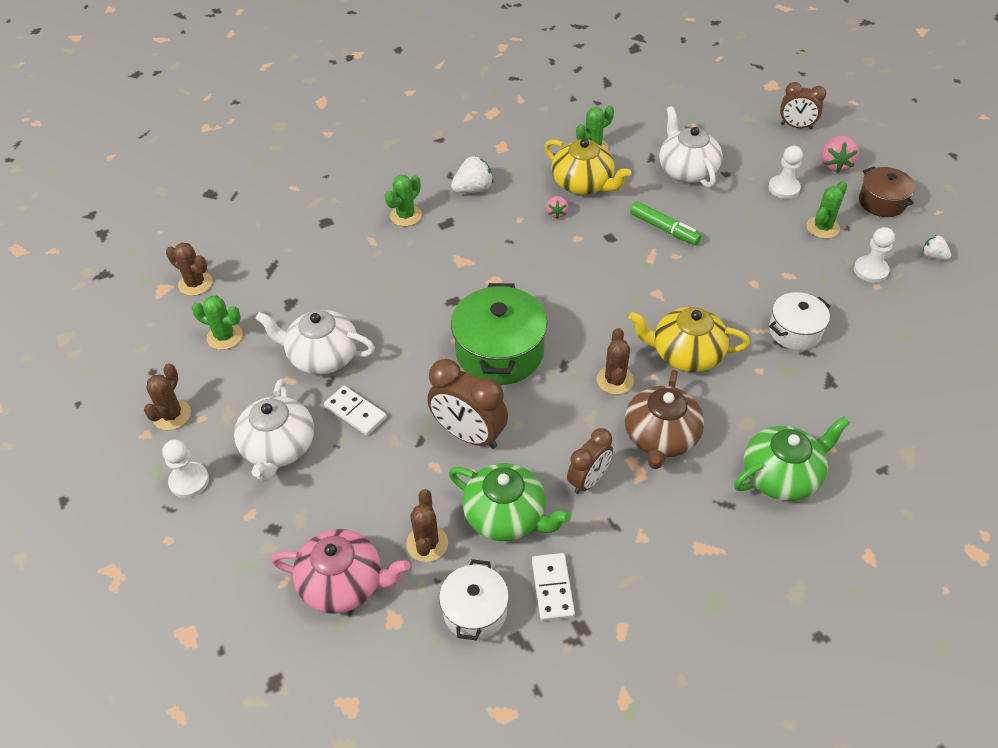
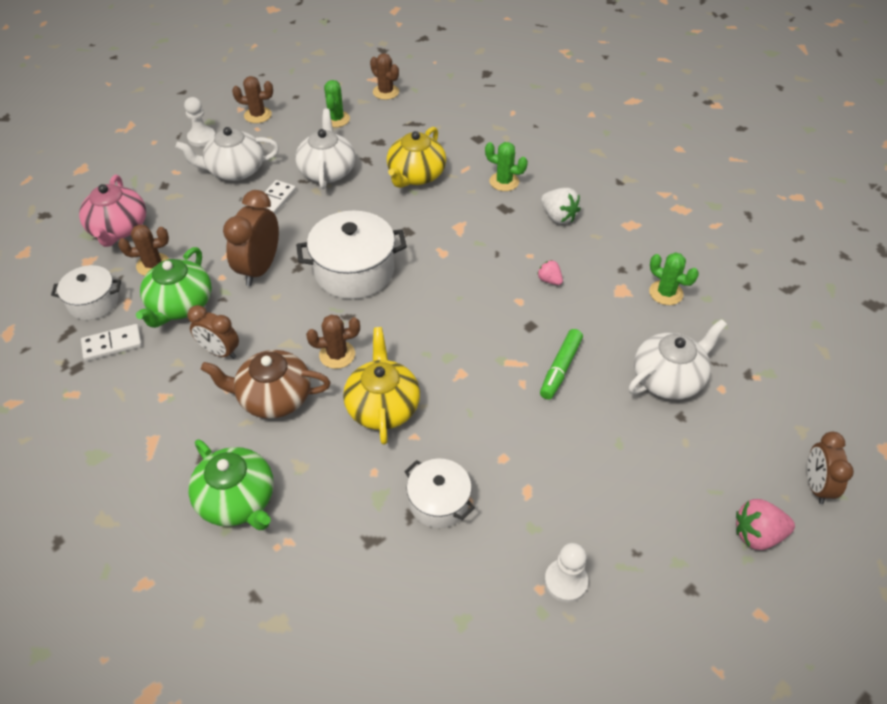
camera: 75 degrees right, 0 degrees up
brown cactus [166,243,212,296] -> brown cactus turned 60 degrees counterclockwise [370,53,399,100]
green pot [451,283,548,385] -> white pot [296,211,407,299]
yellow teapot [544,139,631,195] -> yellow teapot moved to [387,127,446,188]
pink strawberry [546,196,569,219] -> pink strawberry turned 60 degrees clockwise [537,260,563,285]
white pawn [768,146,803,199] -> none
green cactus [806,181,847,239] -> none
brown pot [859,166,915,217] -> none
white strawberry [923,235,951,260] -> none

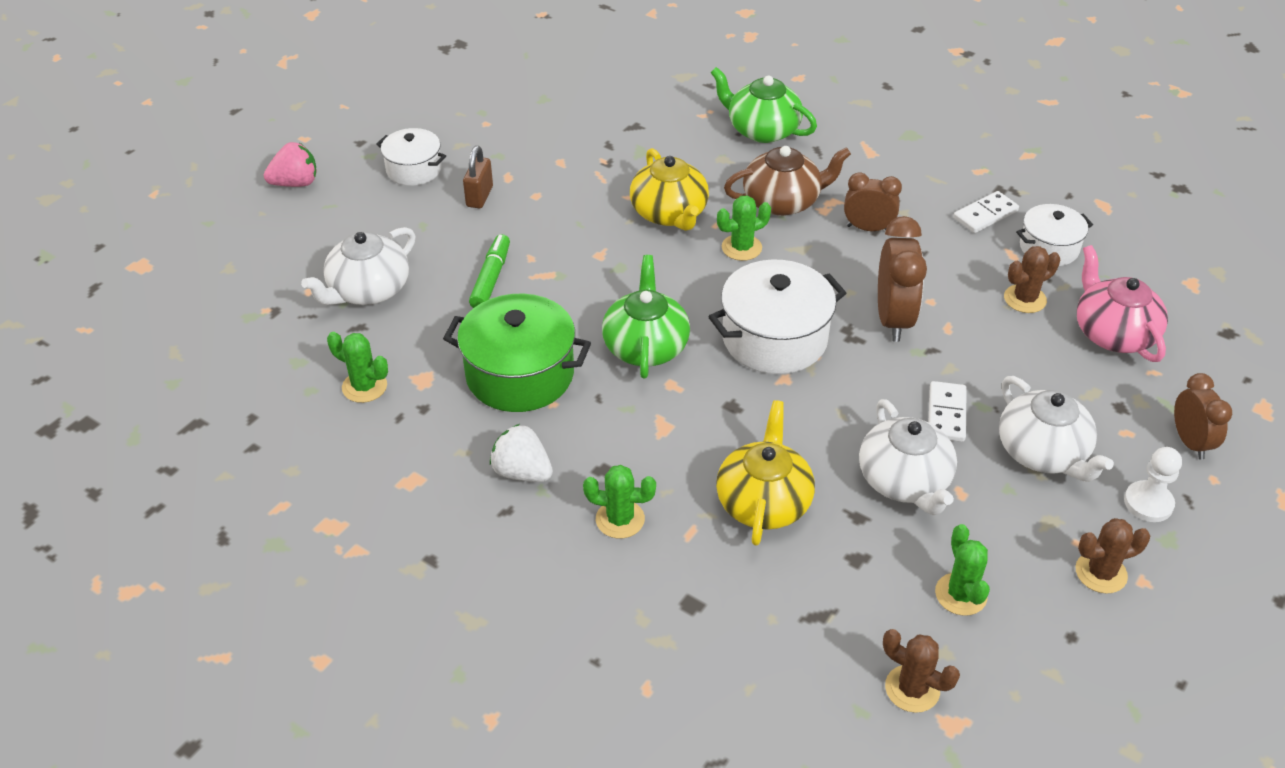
camera: 165 degrees right, 5 degrees down
green teapot [136,247,212,328] -> green teapot moved to [602,255,690,378]
white teapot [176,127,279,181] -> white teapot turned 90 degrees clockwise [999,376,1114,482]
brown cactus [306,315,360,369] -> green cactus [717,195,771,261]
white pot [404,459,475,528] -> white pot moved to [376,128,446,186]
pink strawberry [537,260,563,285] -> green pot [443,294,591,412]
white pawn [544,543,588,602] -> none
brown clock [807,432,854,504] -> brown clock moved to [1174,373,1232,460]
none -> brown padlock [463,146,493,208]

